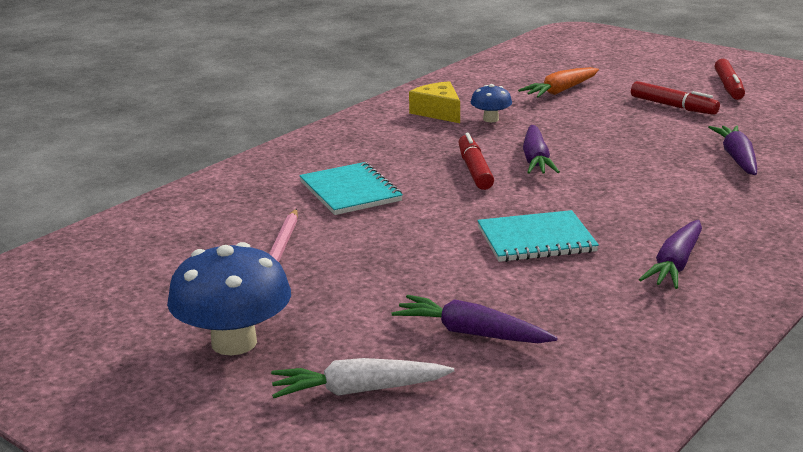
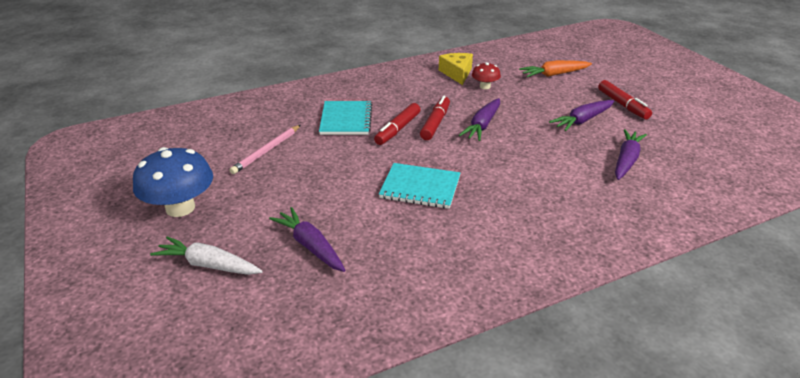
camera: 25 degrees right, 10 degrees up
blue mushroom [471,84,512,122] -> red mushroom [472,62,501,89]
purple carrot [639,220,702,289] -> purple carrot moved to [549,100,614,131]
red marker [715,59,745,100] -> red marker moved to [374,103,420,145]

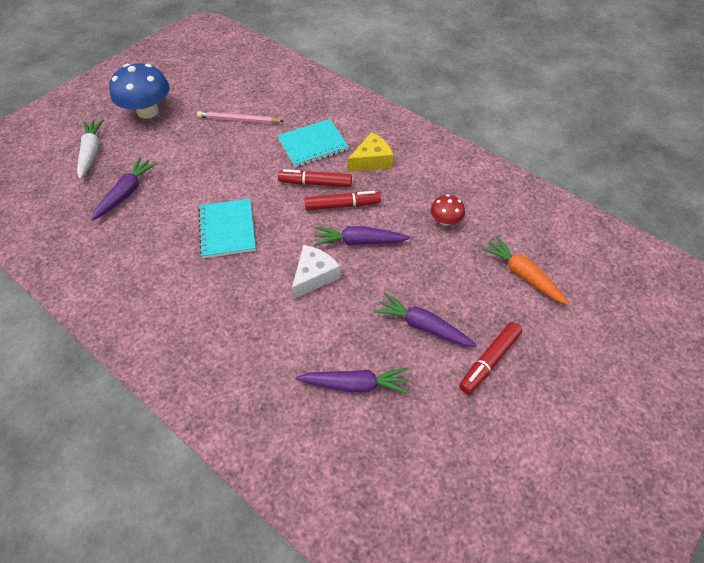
camera: 65 degrees right, 20 degrees up
yellow cheese [439,53,473,85] -> yellow cheese moved to [348,132,393,172]
none -> white cheese [292,245,340,299]

